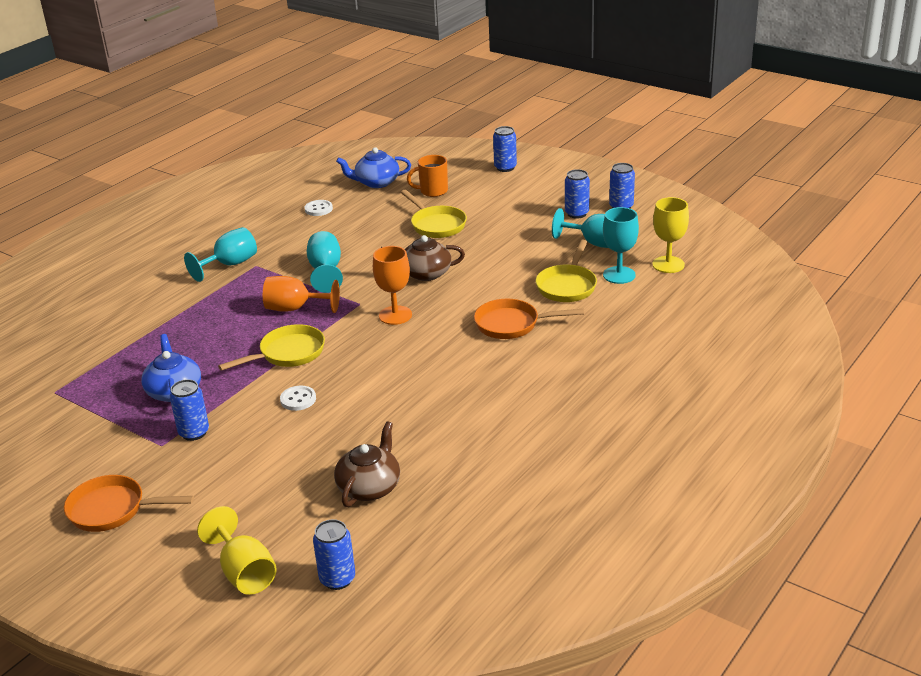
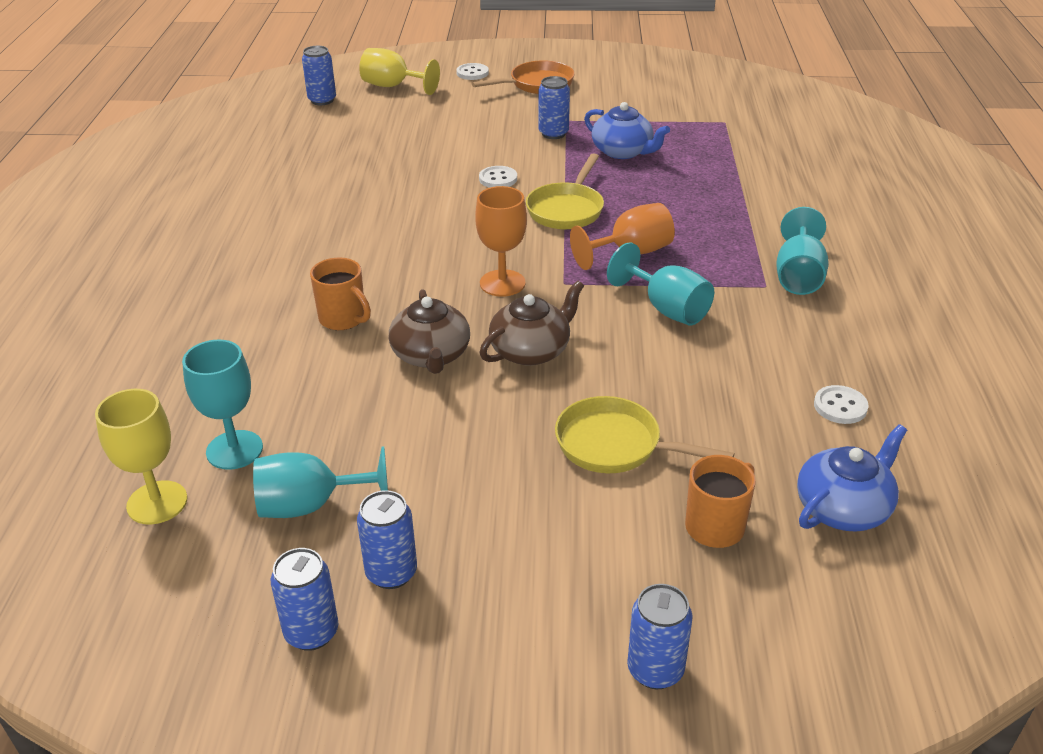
camera: 145 degrees right, 5 degrees up
brown teapot [334,421,400,507] -> brown teapot moved to [389,289,470,374]
orange pan [474,299,584,339] -> orange mug [310,258,371,330]
yellow pan [536,240,597,302] -> none
none -> white button [456,63,489,80]

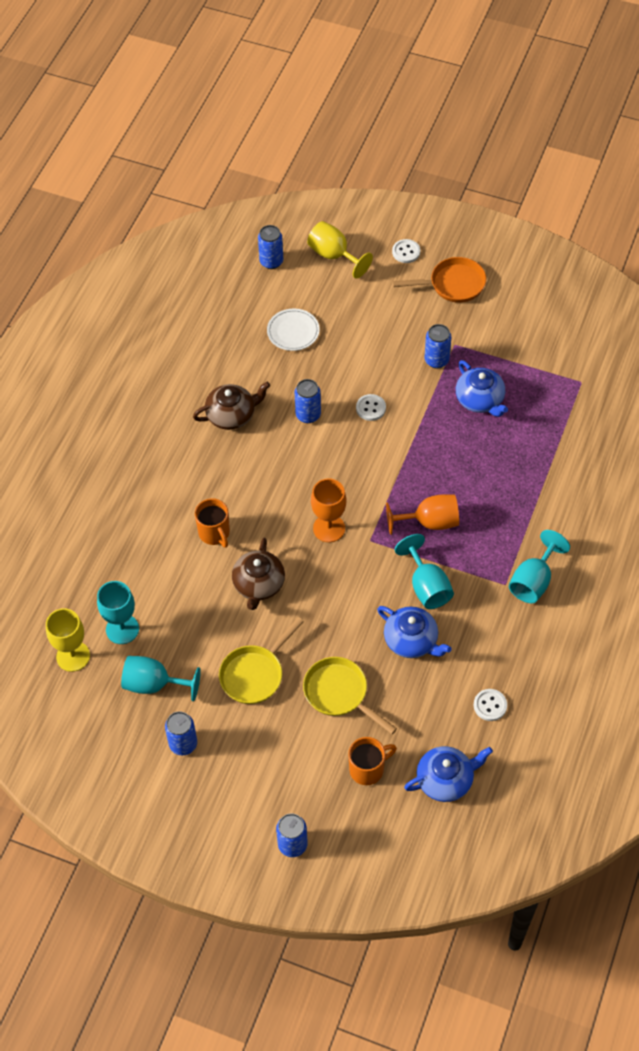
camera: 20 degrees right, 20 degrees up
blue can [271,548,338,651] -> blue can moved to [294,379,321,423]
brown teapot [480,280,584,366] -> brown teapot moved to [193,382,270,430]
yellow pan [526,153,604,229] -> yellow pan moved to [219,617,304,704]
none -> white plate [267,309,320,351]
none -> blue teapot [377,606,451,658]

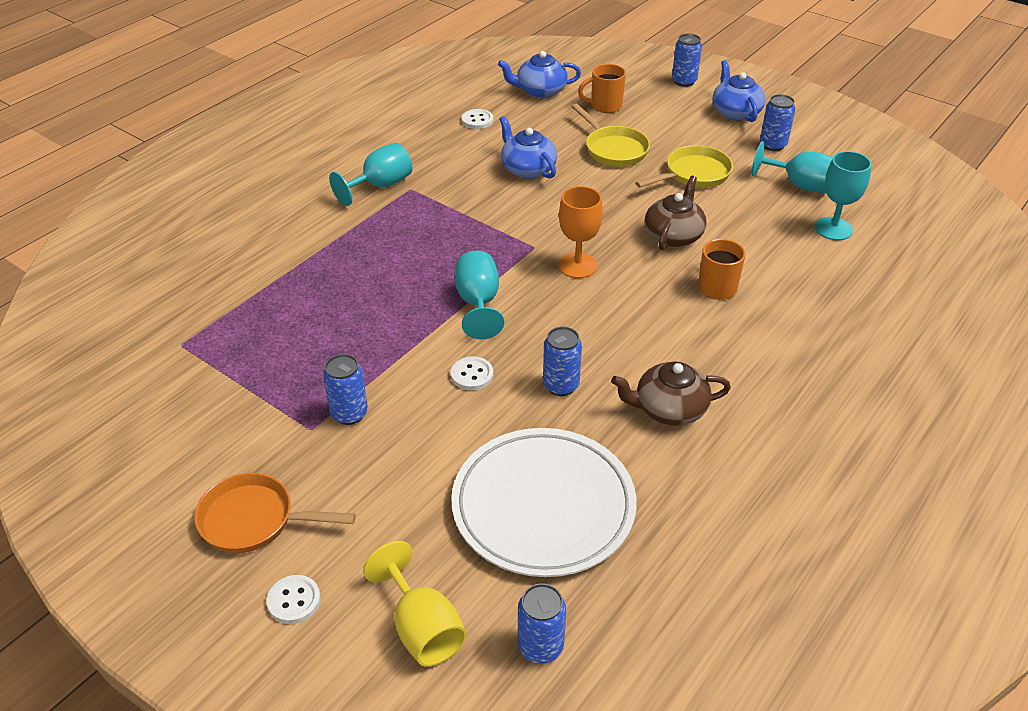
camera: 165 degrees left, 15 degrees down
yellow goblet [46,608,90,672] -> none
white plate [267,309,320,351] -> white plate [451,428,636,577], size x2.09
orange goblet [386,494,459,535] -> none
turquoise goblet [395,534,454,609] -> turquoise goblet moved to [455,250,504,339]
blue teapot [456,360,508,417] -> blue teapot moved to [712,60,766,122]

